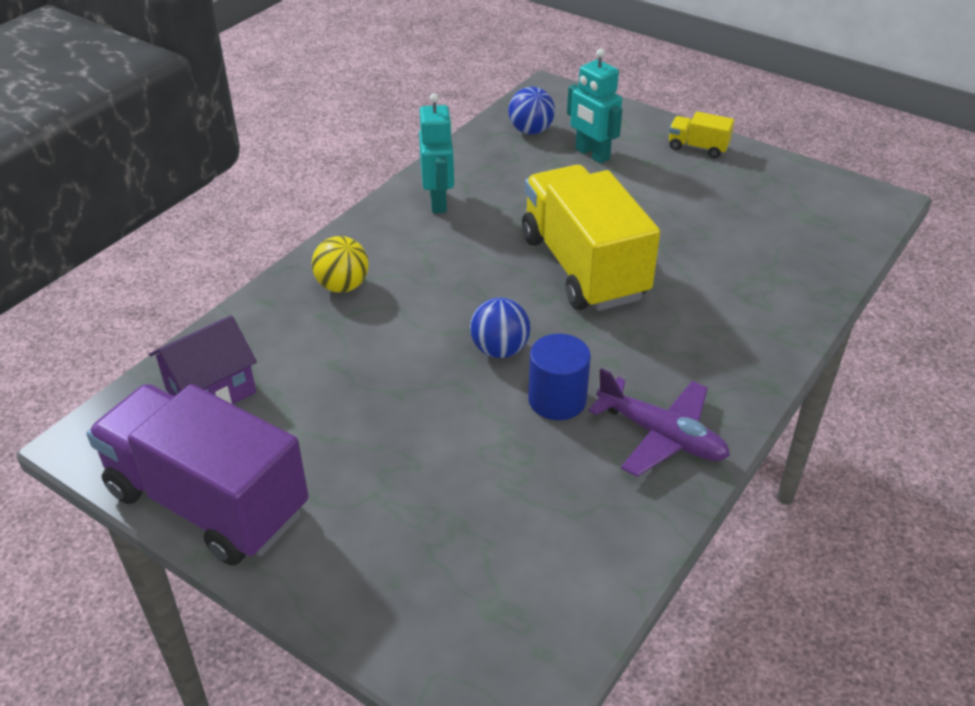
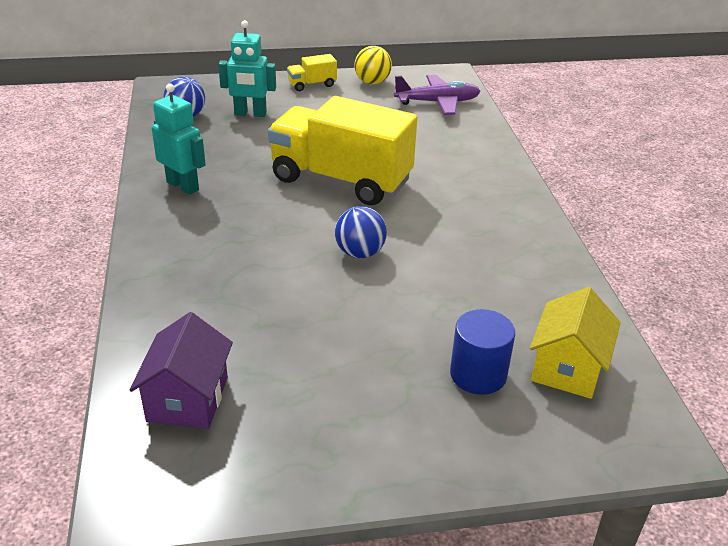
camera: 45 degrees left, 5 degrees down
purple truck [87,384,309,566] -> none
yellow ball [312,236,369,293] -> yellow ball moved to [354,46,392,84]
blue cylinder [528,334,591,420] -> blue cylinder moved to [450,309,515,395]
purple plane [588,368,730,477] -> purple plane moved to [394,75,480,115]
none -> yellow house [530,287,621,399]

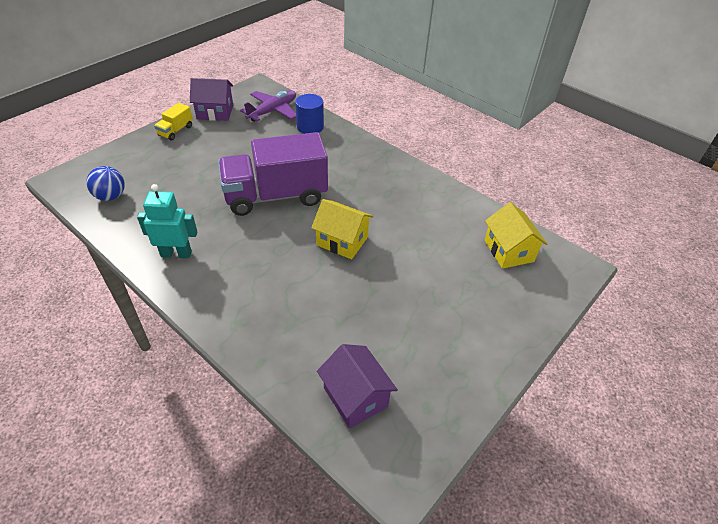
camera: 40 degrees left, 10 degrees up
turquoise robot [218,20,276,117] -> none
yellow truck [268,96,417,205] -> purple truck [218,132,328,216]
blue ball [335,206,387,258] -> yellow house [311,199,373,259]
yellow ball [354,46,392,84] -> purple house [190,78,233,121]
blue cylinder [450,309,515,395] -> blue cylinder moved to [295,94,324,134]

